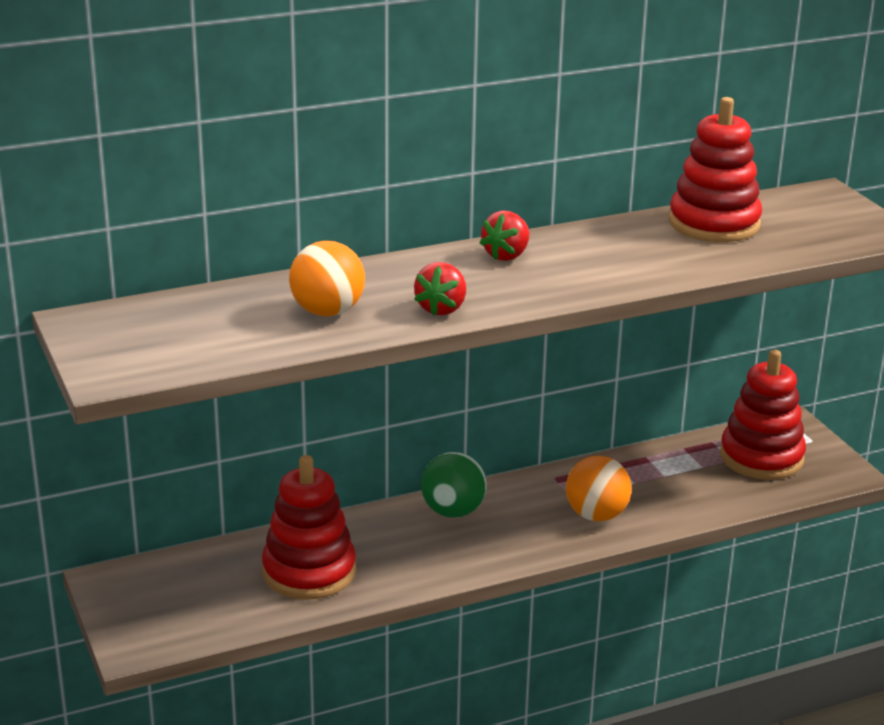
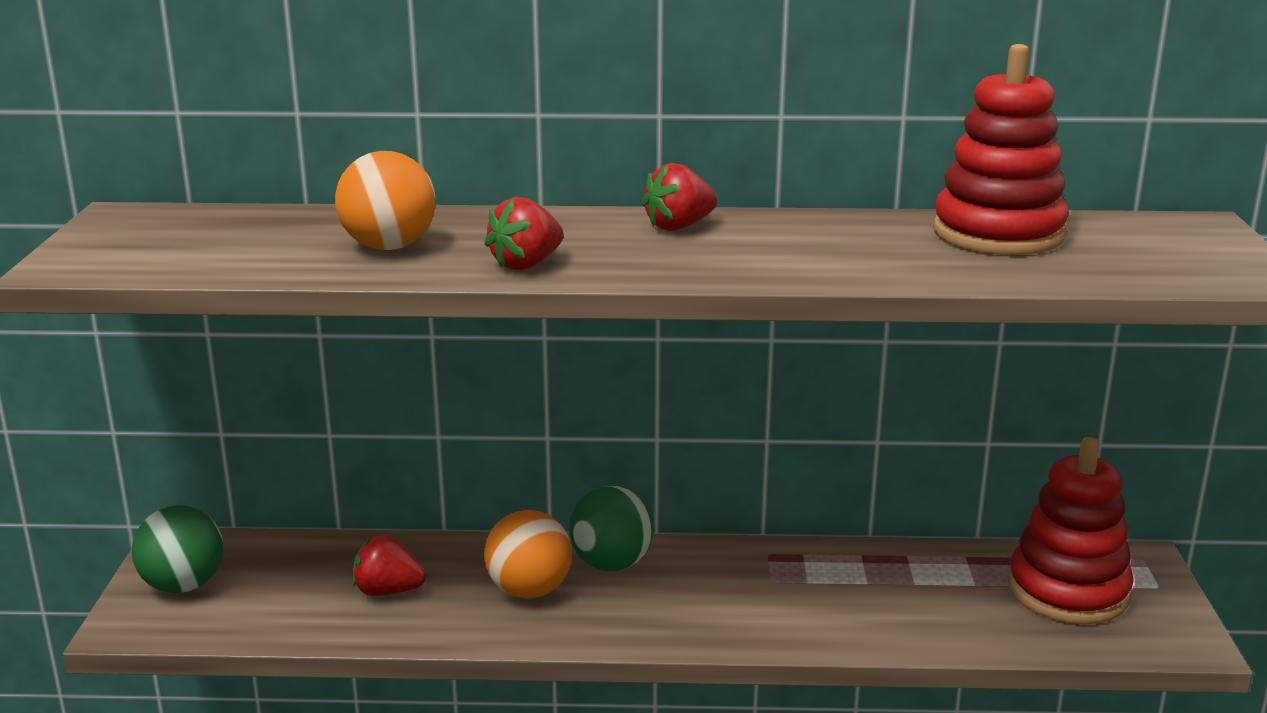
camera: 25 degrees right, 5 degrees down
red stacking toy [262,455,356,600] -> red strawberry [353,534,426,596]
orange ball [566,456,632,521] -> orange ball moved to [484,510,572,599]
none -> green ball [132,505,223,593]

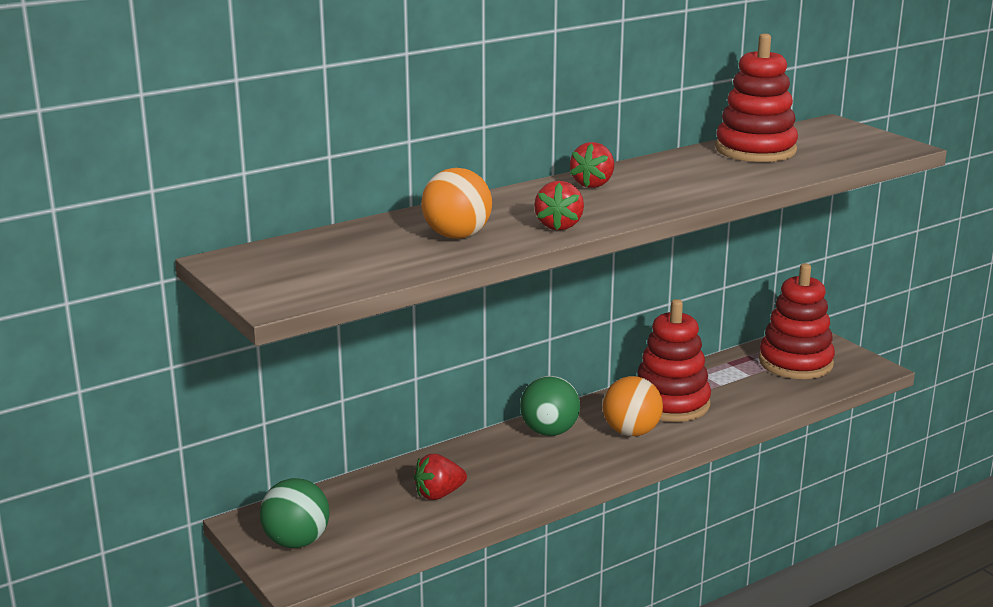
camera: 35 degrees left, 0 degrees up
orange ball [484,510,572,599] -> orange ball moved to [603,376,663,436]
none -> red stacking toy [637,299,711,422]

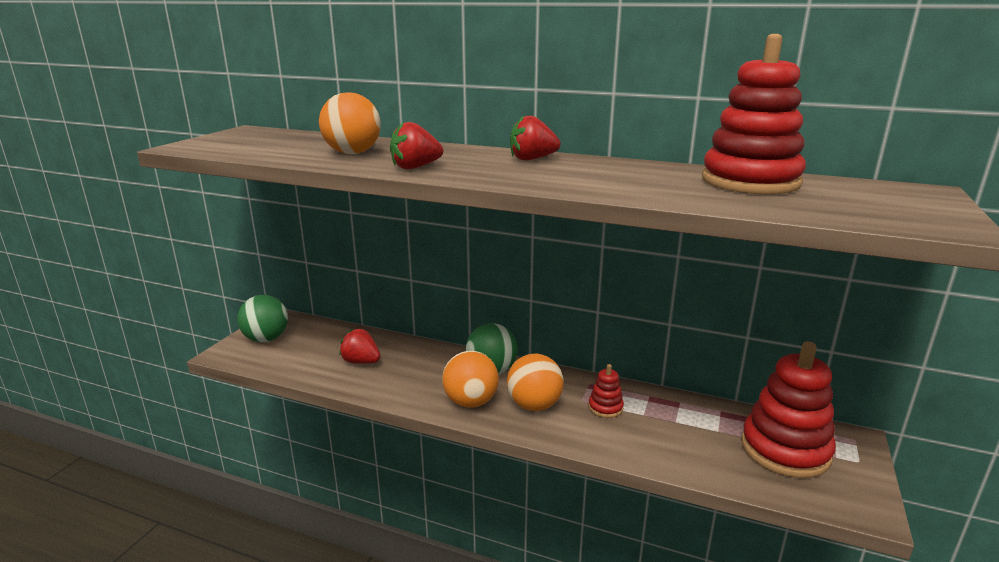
camera: 55 degrees right, 0 degrees up
red stacking toy [637,299,711,422] -> red stacking toy [588,364,624,418], size x0.45
none -> orange ball [442,351,499,408]

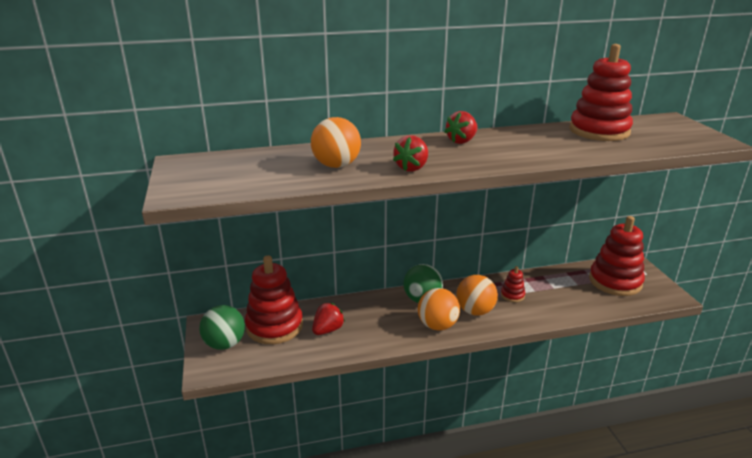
camera: 35 degrees left, 5 degrees up
red strawberry [339,329,380,364] -> red strawberry turned 135 degrees clockwise [312,303,345,335]
none -> red stacking toy [245,255,303,344]

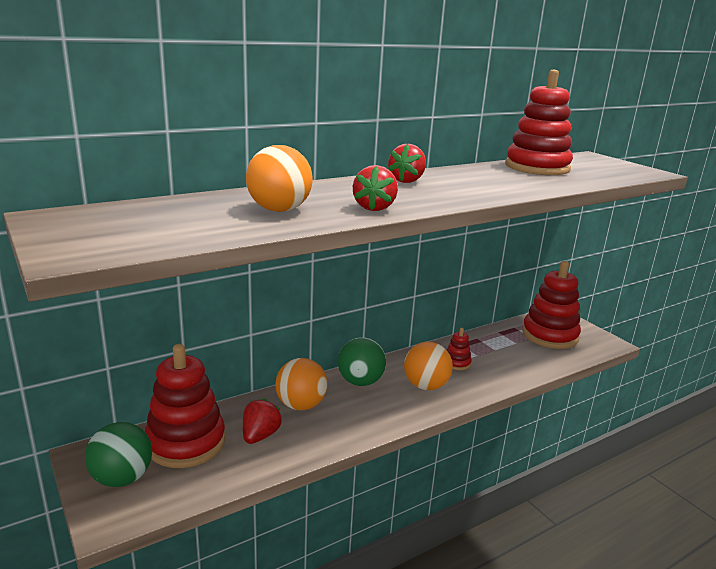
camera: 20 degrees left, 5 degrees down
orange ball [418,288,460,331] -> orange ball moved to [275,358,327,410]

